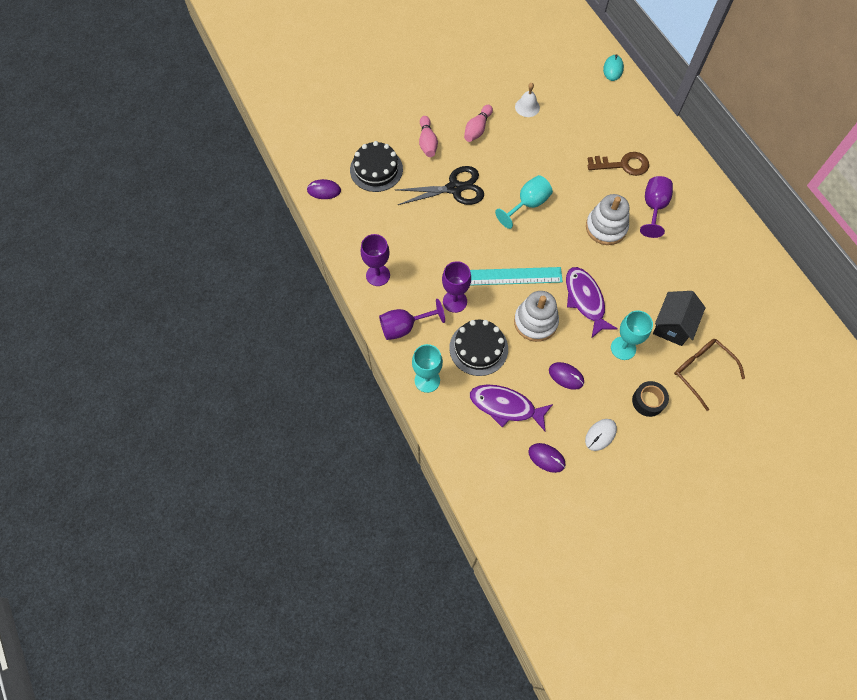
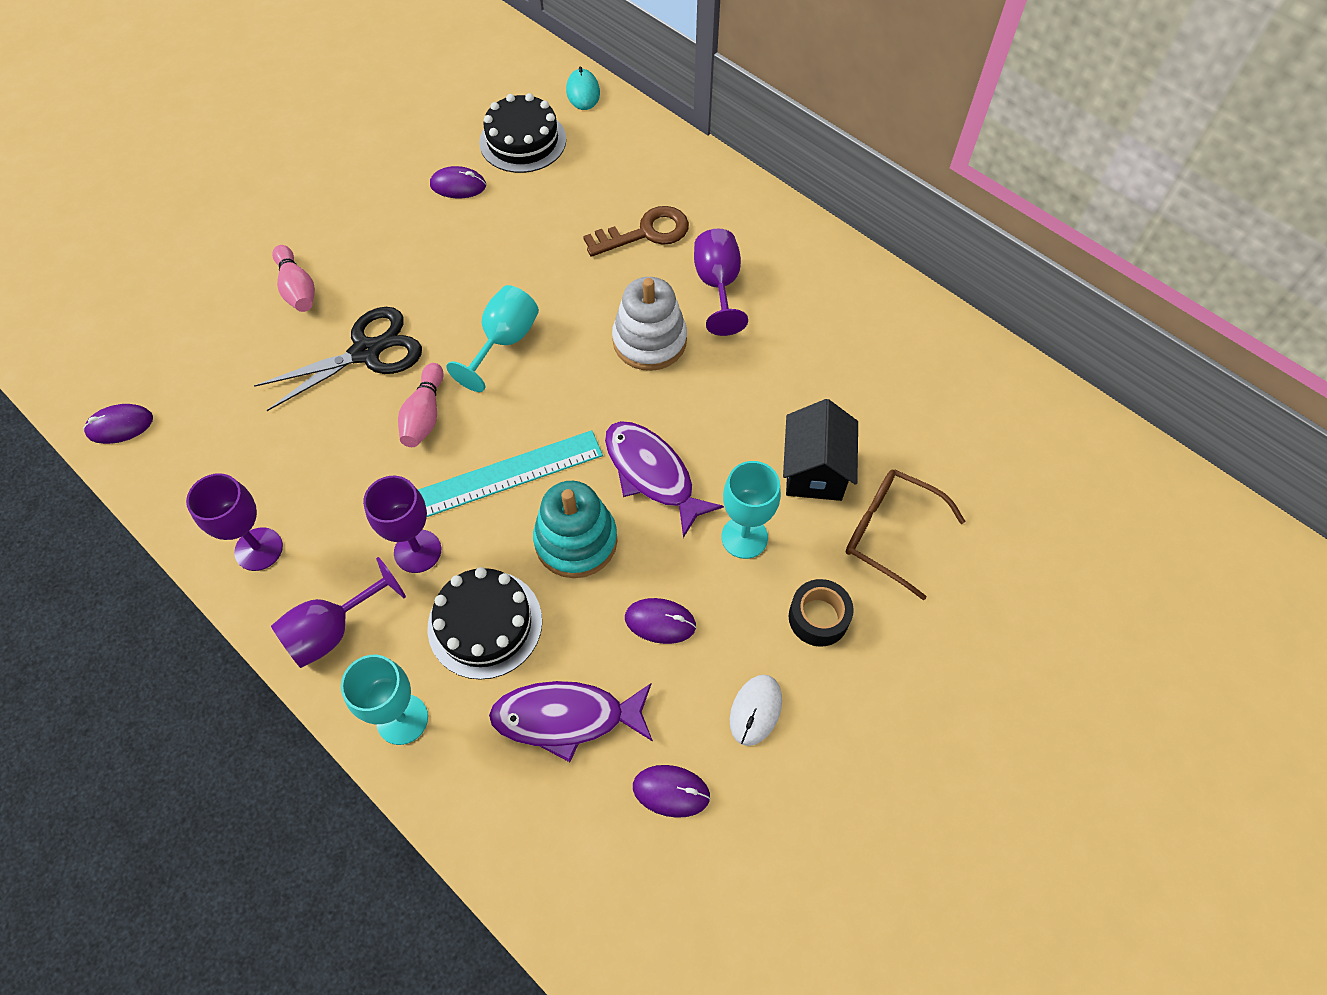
camera: 20 degrees left, 5 degrees down
black cake [350,141,403,192] -> black cake moved to [479,93,566,173]
pink bowling pin [464,105,493,142] -> pink bowling pin moved to [398,363,444,447]
white stacking toy [514,291,559,342] -> turquoise stacking toy [533,481,618,578]
white bell [515,83,540,117] -> purple mouse [430,166,486,198]

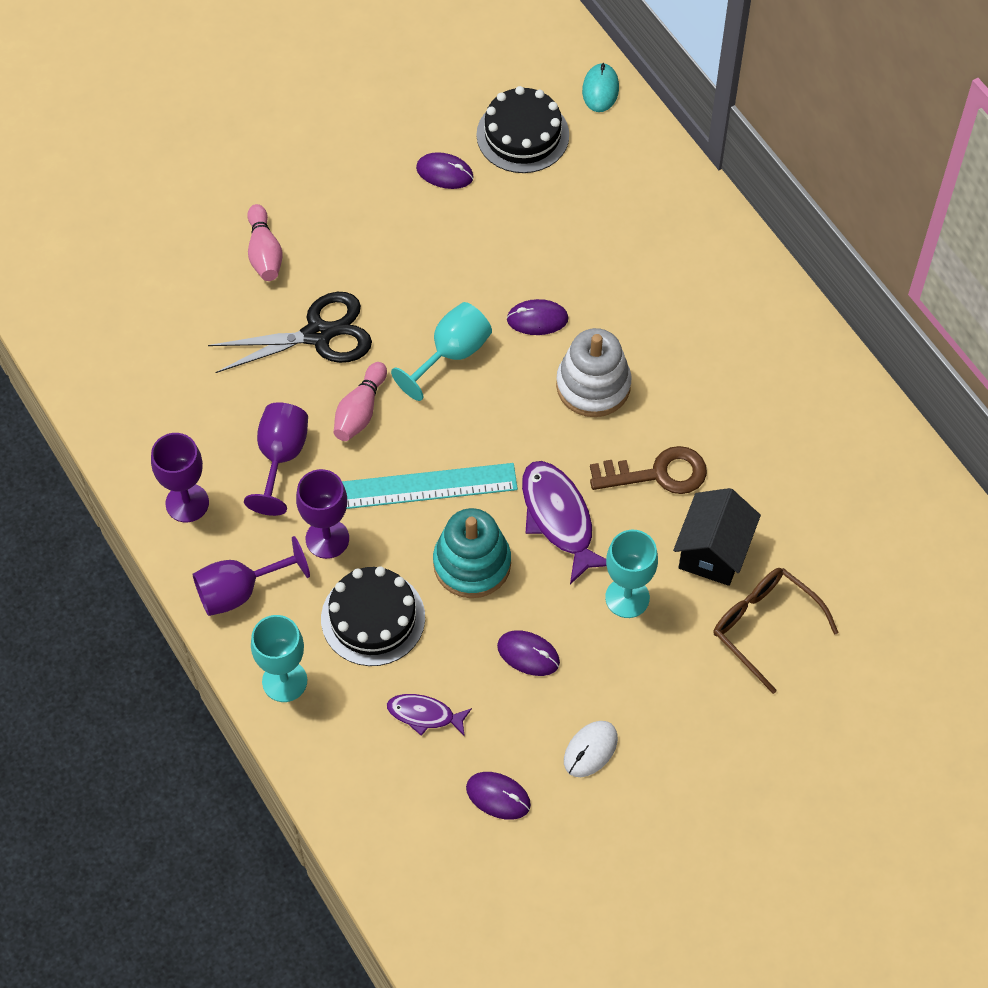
camera: 15 degrees right, 0 degrees up
purple mouse [83,404,153,444] -> purple mouse moved to [506,299,569,335]
purple fish [489,681,653,762] -> purple fish [387,694,472,736], size x0.58
brown key [583,206,689,257] -> brown key moved to [590,446,707,494]
purple goblet [694,229,748,336] -> purple goblet moved to [244,402,308,516]
black tape [789,579,854,647] -> none

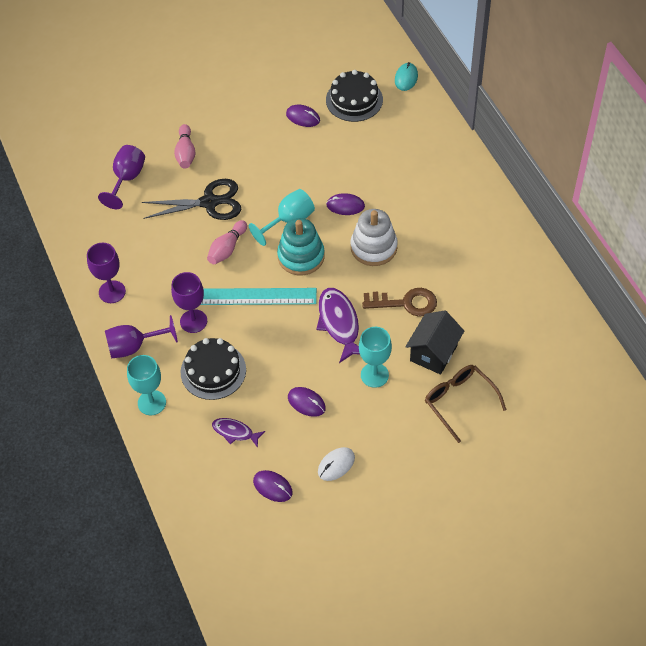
camera: 10 degrees right, 5 degrees down
purple goblet [244,402,308,516] -> purple goblet moved to [98,145,145,209]
turquoise stacking toy [433,508,511,598] -> turquoise stacking toy moved to [277,218,325,275]

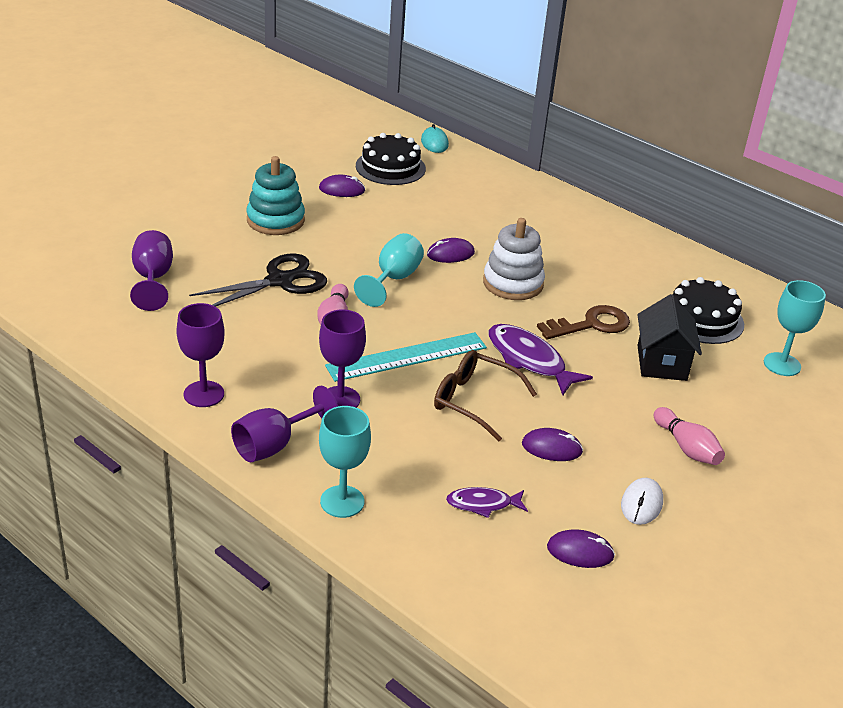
camera: 30 degrees left, 20 degrees down
pink bowling pin [174,124,195,168] -> pink bowling pin moved to [654,407,725,465]
black cake [181,338,246,400] -> black cake moved to [673,277,744,344]
turquoise stacking toy [277,218,325,275] -> turquoise stacking toy moved to [246,156,305,235]
turquoise goblet [359,327,392,388] -> turquoise goblet moved to [764,280,826,376]
brown glasses [425,365,507,443] -> brown glasses moved to [434,350,537,441]

